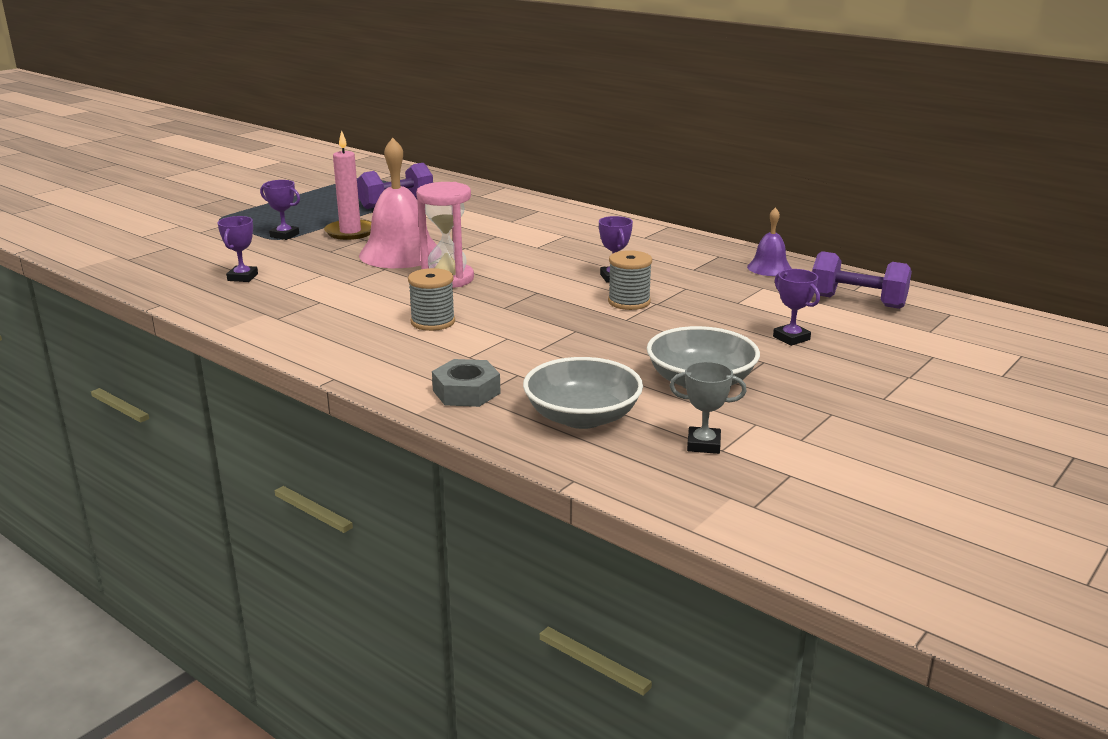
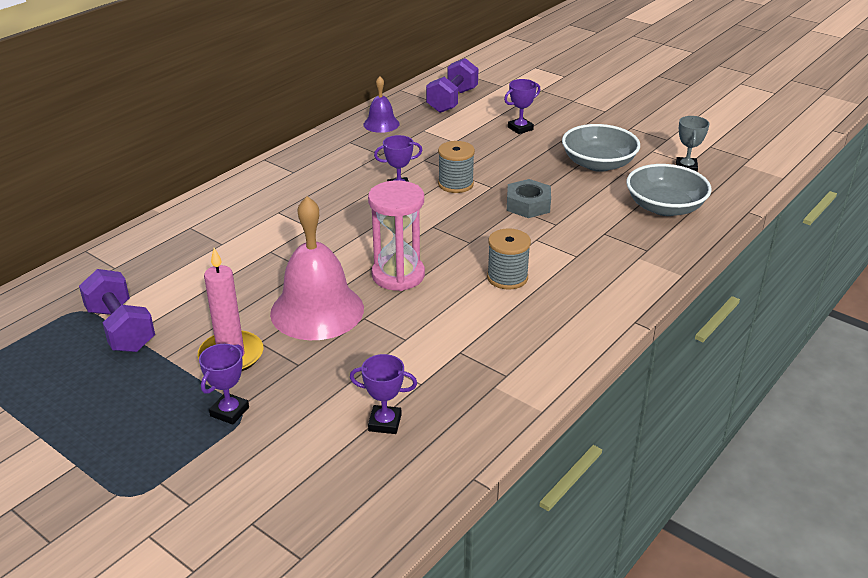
camera: 90 degrees left, 10 degrees up
grey nut [432,359,500,407] -> grey nut moved to [507,179,551,218]

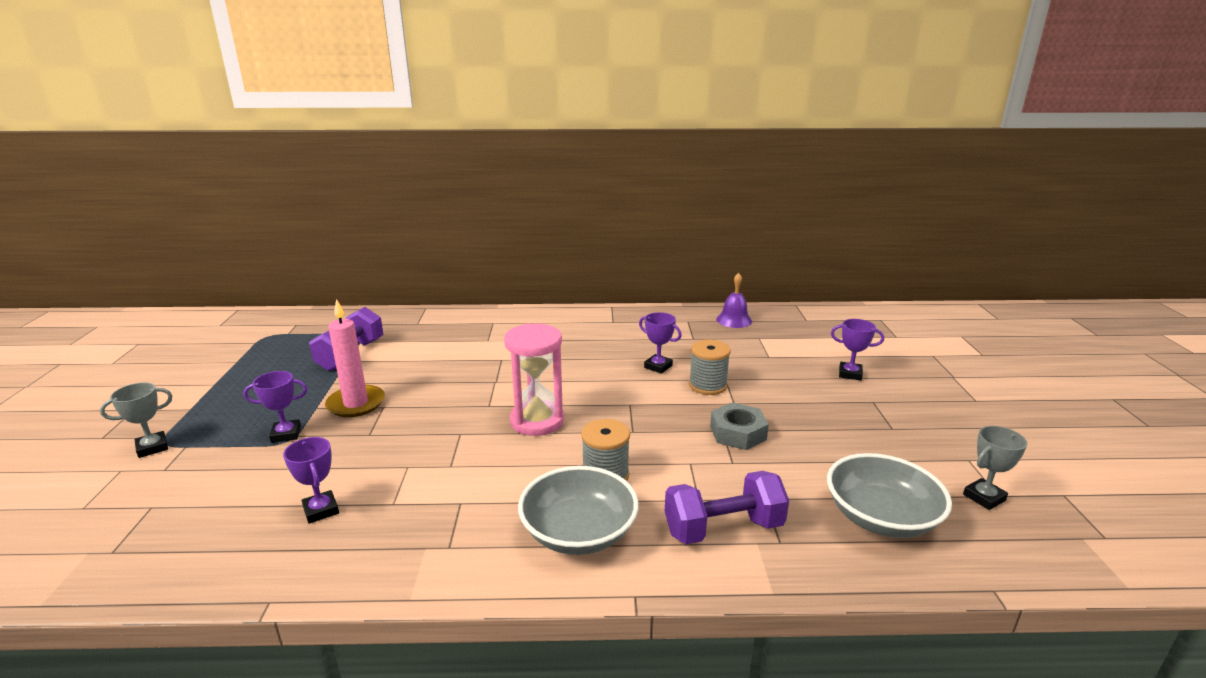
camera: 50 degrees right, 10 degrees down
pink bell [270,196,364,340] -> none
purple dumbbell [426,58,478,113] -> purple dumbbell moved to [665,471,789,544]
grey bowl [562,124,640,172] -> grey bowl moved to [518,466,639,555]
none -> grey trophy [100,382,172,458]

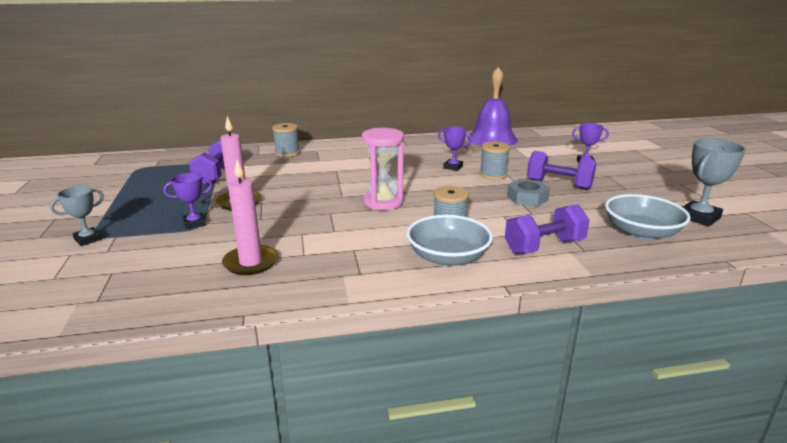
camera: 10 degrees left, 0 degrees up
purple trophy [283,437,339,524] -> pink candle [222,160,278,275]
purple bell [716,273,752,328] -> purple bell [467,67,518,146], size x1.92
grey trophy [963,426,1027,510] -> grey trophy [683,139,746,227], size x1.57
none -> grey spool [272,123,300,157]
none -> purple dumbbell [527,151,596,190]

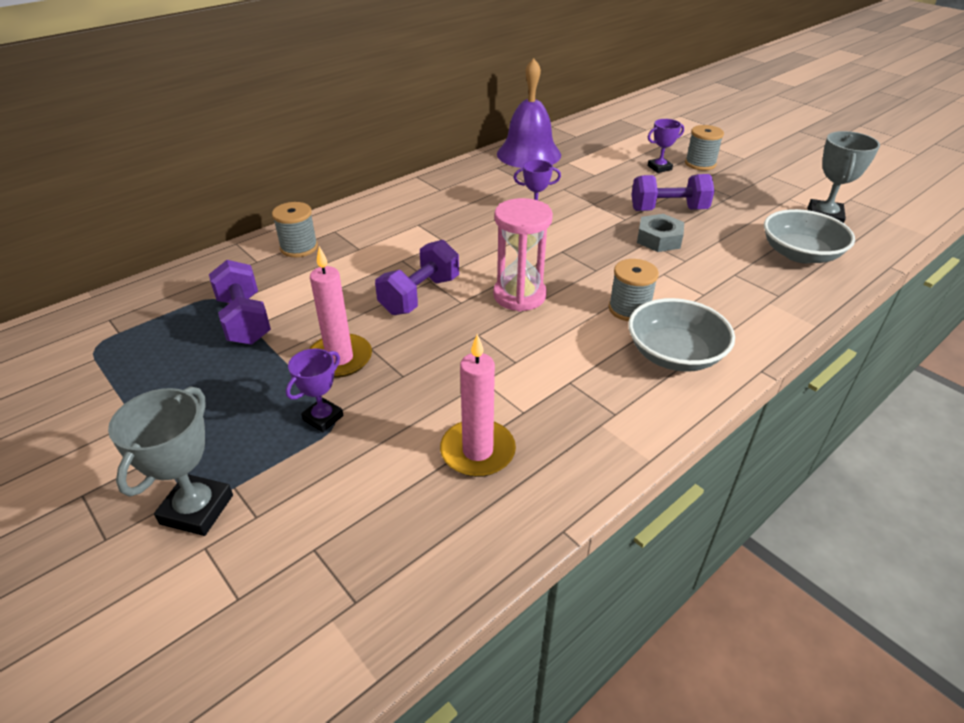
camera: 30 degrees left, 15 degrees up
grey trophy [50,186,104,246] -> grey trophy [108,386,233,536], size x1.57
grey spool [480,142,510,180] -> grey spool moved to [685,125,724,170]
purple dumbbell [505,204,589,254] -> purple dumbbell moved to [375,240,459,315]

